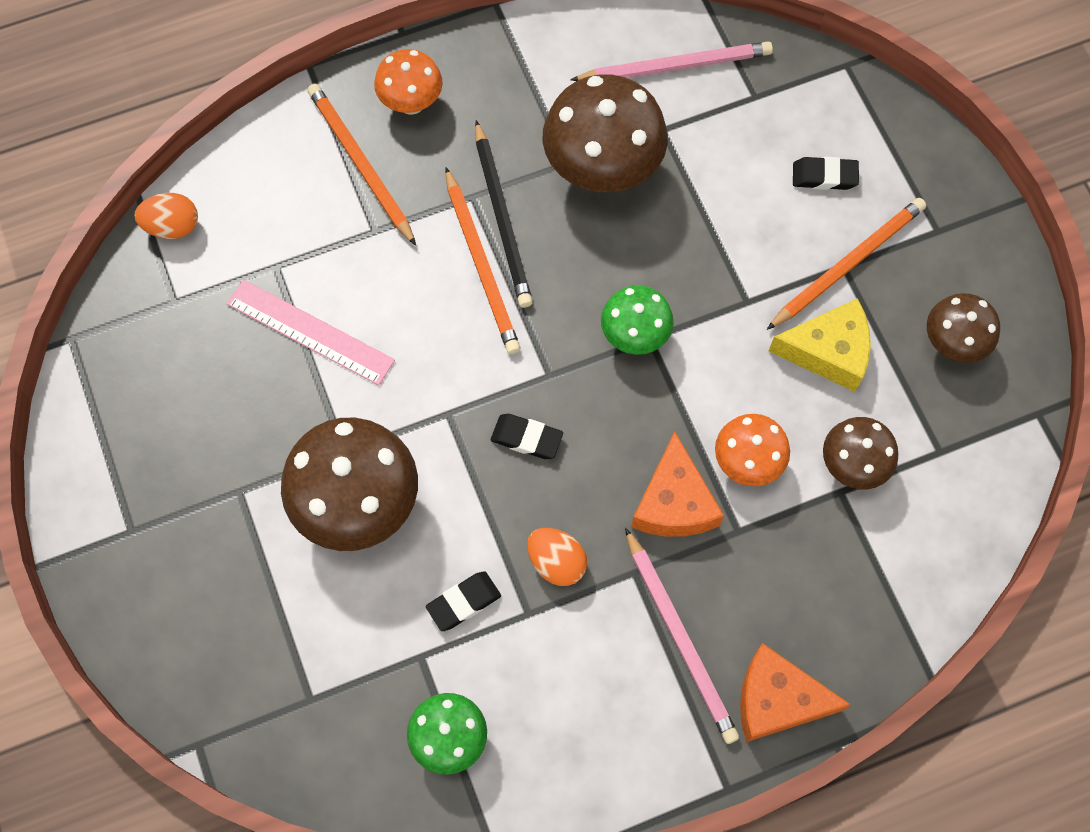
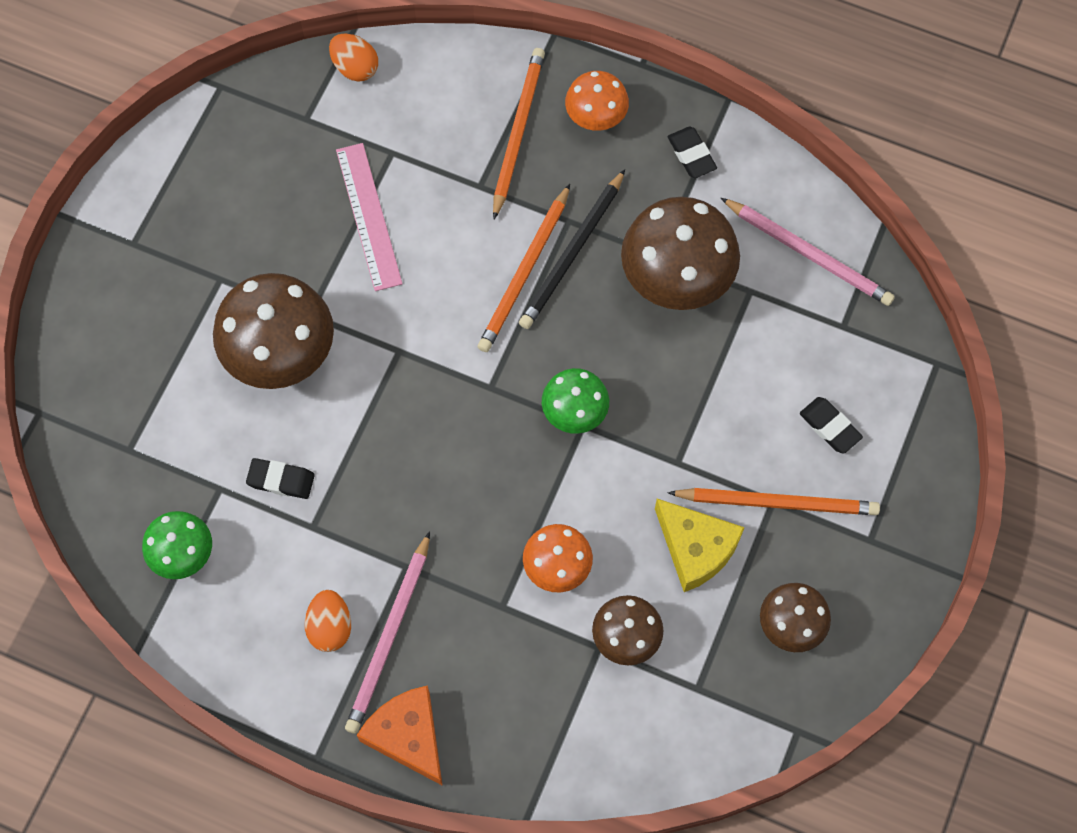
camera: 45 degrees right, 0 degrees up
black eraser [491,414,563,459] -> black eraser moved to [667,127,717,178]
orange egg [527,528,587,586] -> orange egg moved to [305,590,351,652]
orange cheese [631,432,724,537] -> none

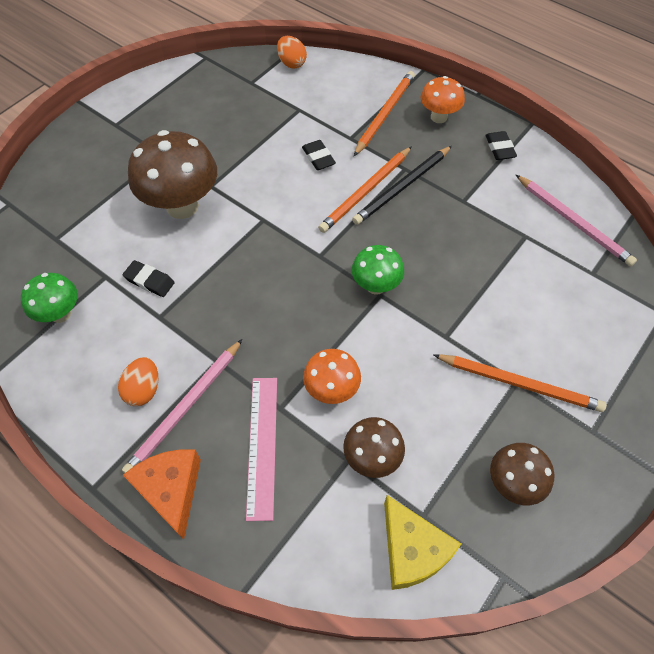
camera: 15 degrees right, 10 degrees down
pink ruler [336,143,403,291] -> pink ruler moved to [246,378,277,521]
brown mushroom [621,197,740,310] -> none
yellow cheese [655,499,745,592] -> yellow cheese moved to [384,495,461,590]
black eraser [800,397,863,454] -> black eraser moved to [302,140,336,170]

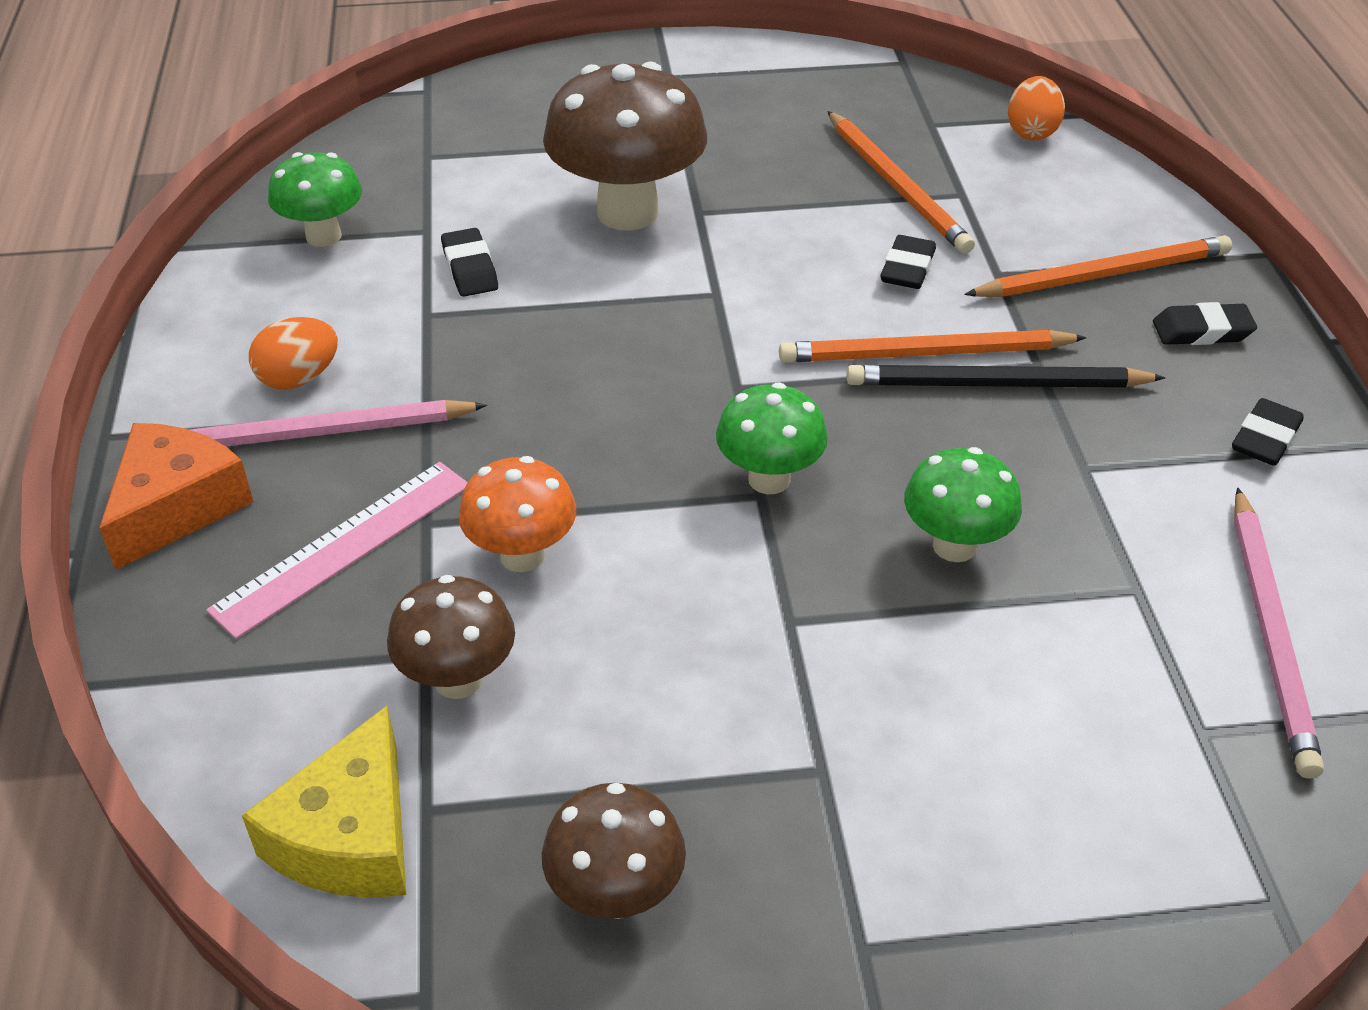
camera: 45 degrees right, 15 degrees down
orange mushroom [421,76,465,123] -> black eraser [1153,302,1257,345]
orange pencil [434,354,606,412] -> orange pencil moved to [827,111,975,254]
none -> green mushroom [904,447,1022,562]

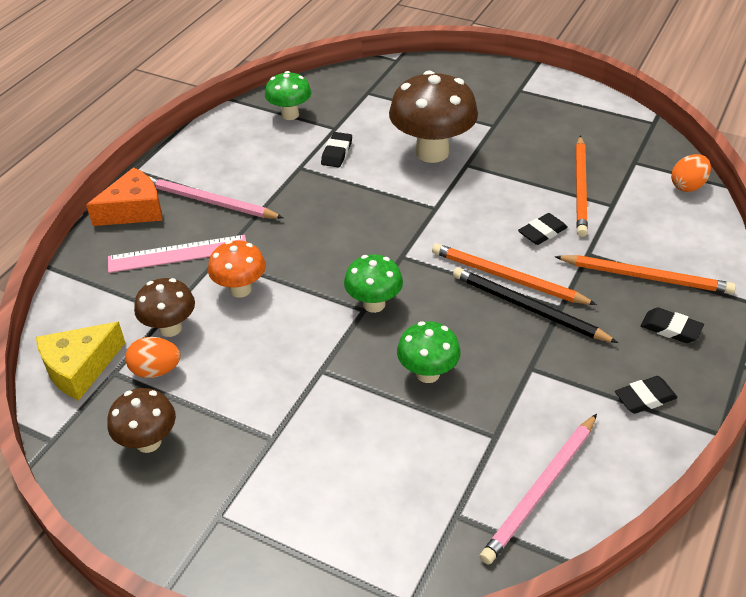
camera: 35 degrees right, 0 degrees up
orange egg [249,317,338,389] -> orange egg moved to [125,337,181,378]

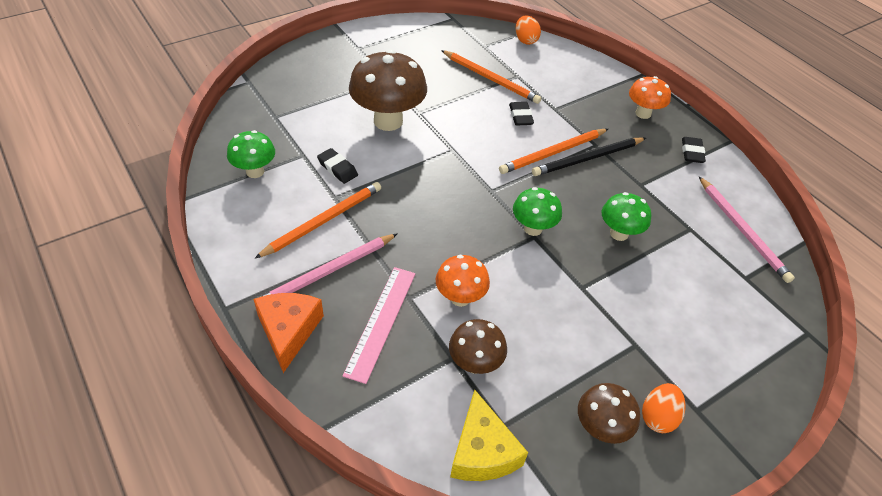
camera: 65 degrees left, 5 degrees up
orange egg [125,337,181,378] -> orange egg moved to [642,383,685,433]
orange pencil [555,255,736,294] -> orange pencil moved to [254,182,381,259]
black eraser [641,307,704,343] -> orange mushroom [629,76,671,119]

